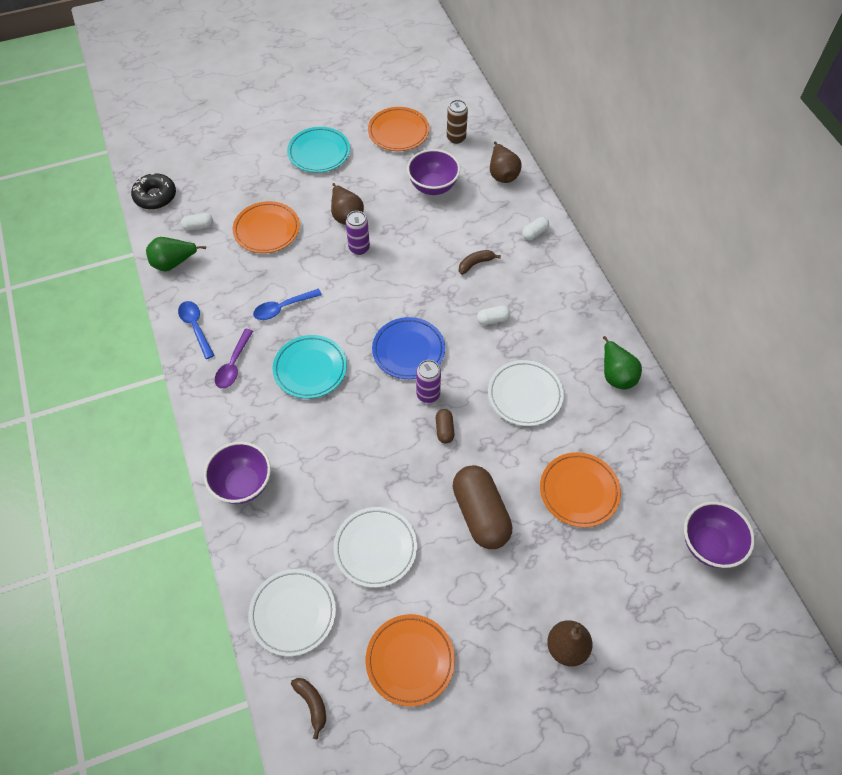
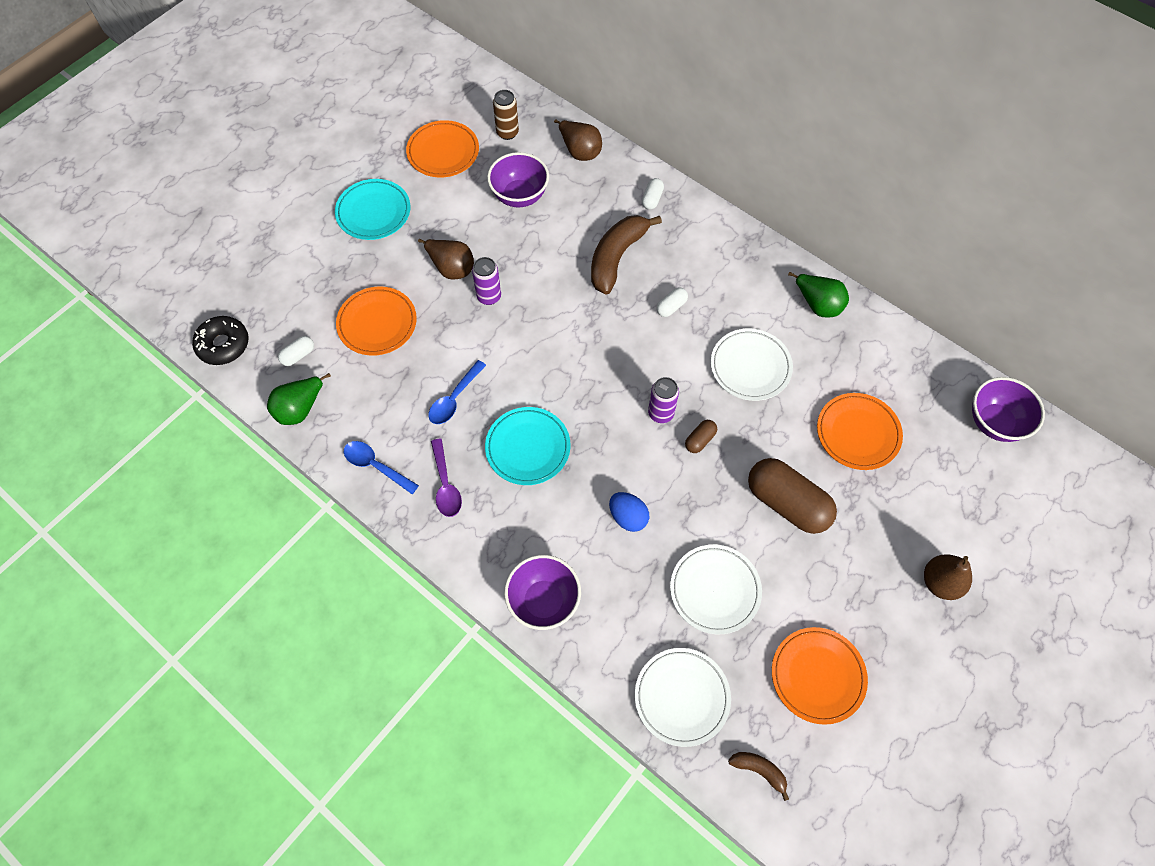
camera: 30 degrees left, 5 degrees up
blue plate [372,317,445,379] -> none
brown capsule [436,409,454,443] -> brown capsule turned 75 degrees clockwise [685,420,717,453]
brown banana [459,250,501,275] -> brown banana [591,215,662,295], size x2.05
none -> blue egg [609,492,649,532]

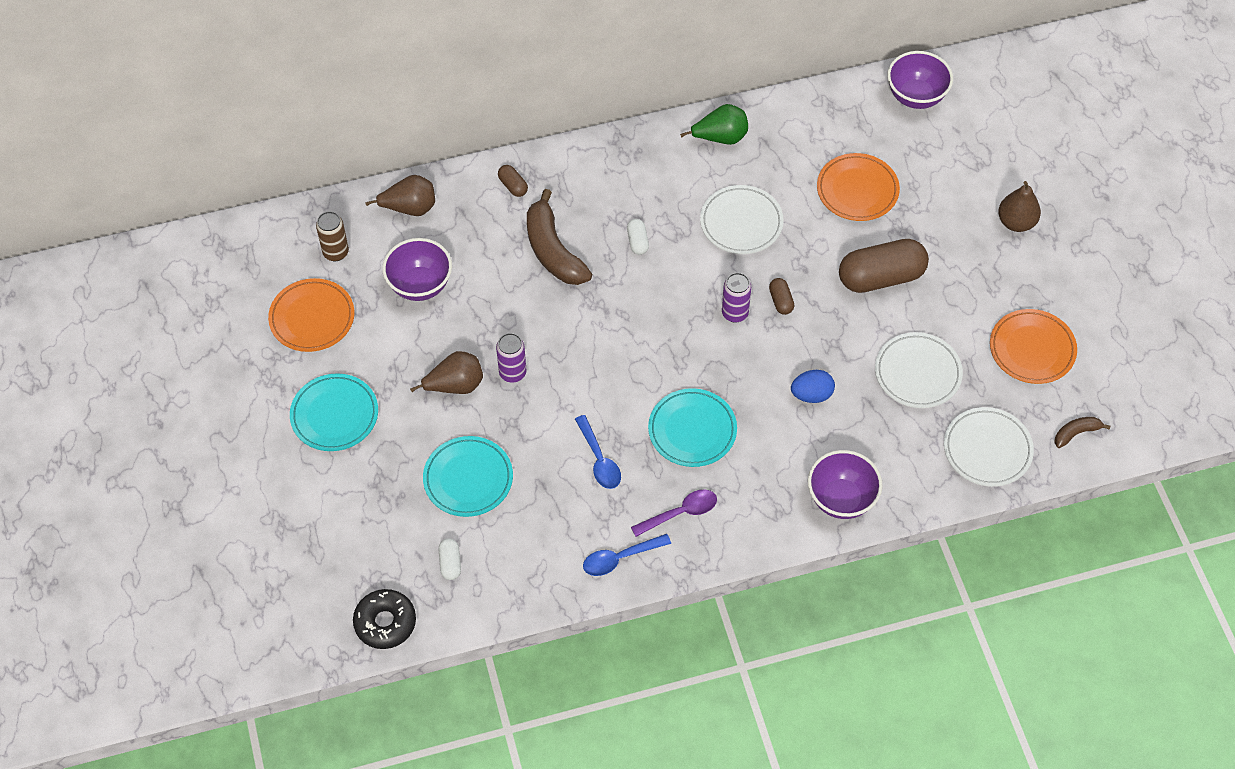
camera: 55 degrees left, 5 degrees down
green pear [267,373,331,425] -> none
orange plate [336,287,417,356] -> turquoise plate [423,436,513,517]
purple spoon [431,438,462,517] -> purple spoon turned 45 degrees counterclockwise [631,489,717,537]
white capsule [642,178,664,210] -> brown capsule [498,165,528,197]

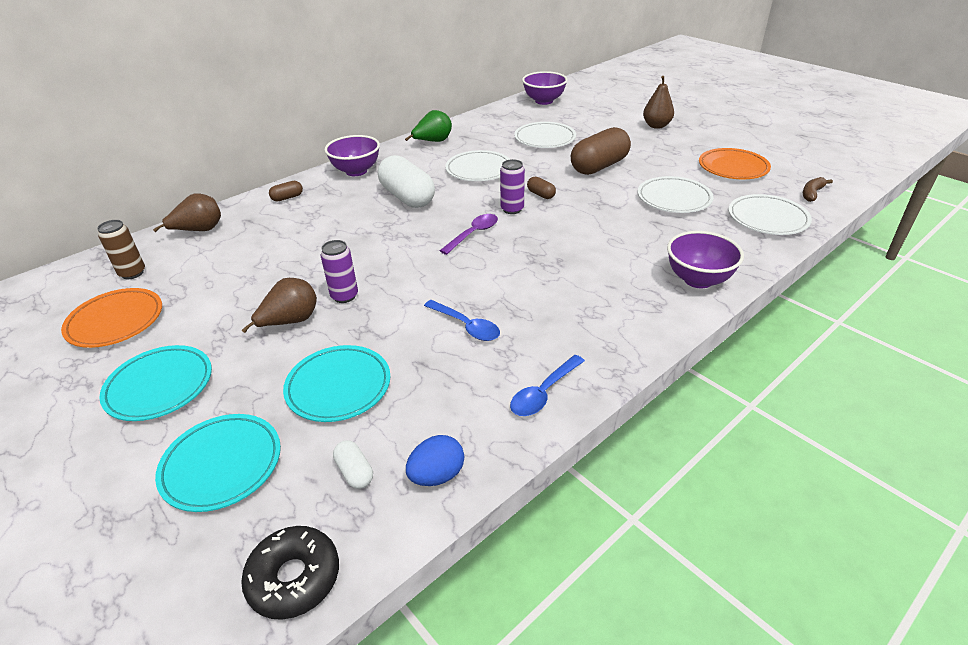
camera: 25 degrees left, 20 degrees down
purple bowl [382,238,452,301] -> purple bowl moved to [324,135,380,176]
brown capsule [498,165,528,197] -> brown capsule turned 60 degrees counterclockwise [269,181,303,202]
brown banana [527,189,592,285] -> none
white capsule [627,219,649,255] -> white capsule [378,155,435,208], size x2.27
purple spoon [631,489,717,537] -> purple spoon moved to [440,214,498,255]
turquoise plate [648,388,737,467] -> turquoise plate moved to [155,414,281,512]
blue egg [791,370,835,403] -> blue egg moved to [406,435,464,486]
orange plate [817,153,900,221] -> white plate [514,122,576,148]

